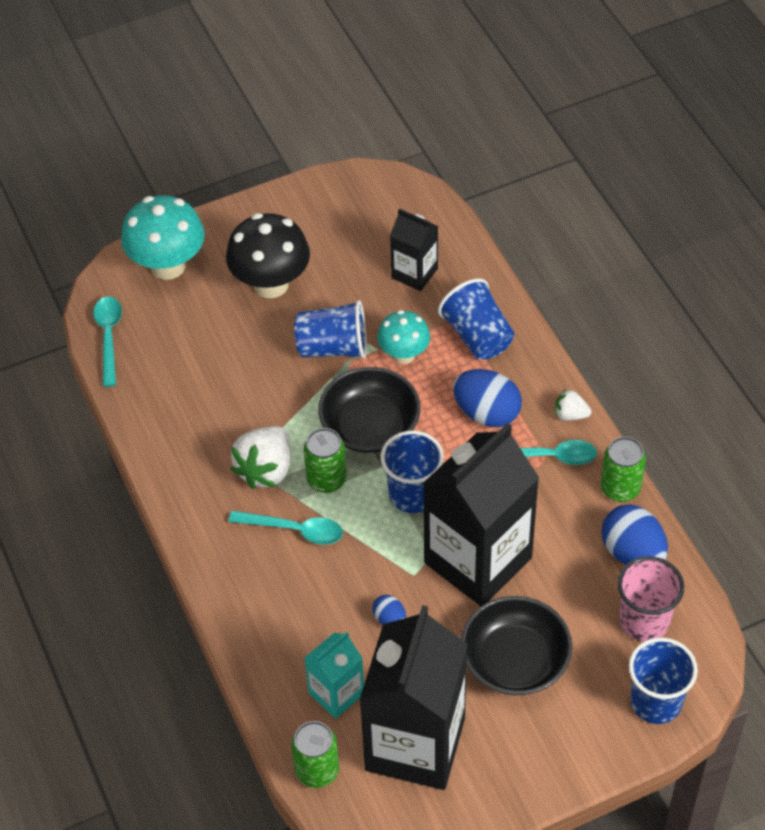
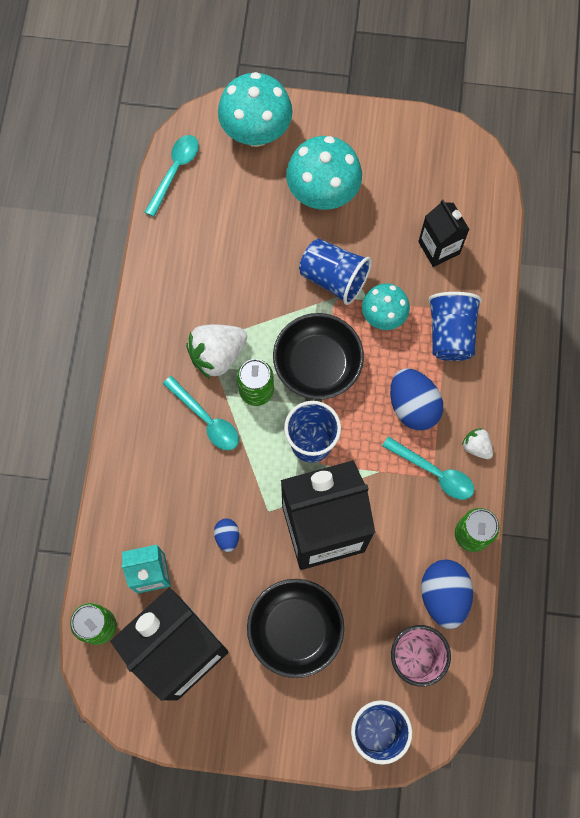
camera: 30 degrees right, 20 degrees up
black mushroom [226,213,310,298] -> turquoise mushroom [286,136,362,210]

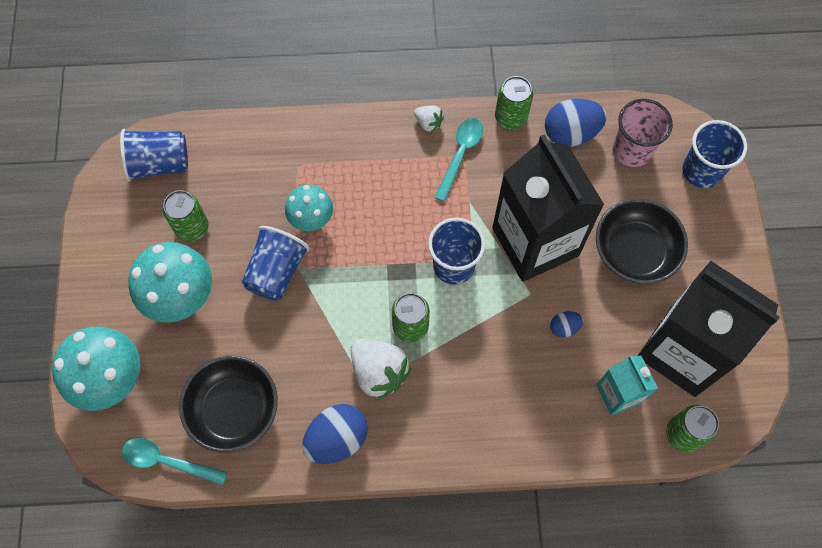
camera: 100 degrees left, 5 degrees down
turquoise spoon [163,376,239,450] -> none
black bowl [273,313,364,400] -> black bowl moved to [179,356,278,453]
blue egg [390,369,443,430] -> blue egg moved to [302,404,368,464]
black carton [418,200,470,267] -> none
blue cup [428,292,482,361] -> blue cup moved to [120,129,188,182]
white strawberry [462,428,493,459] -> white strawberry turned 90 degrees counterclockwise [414,106,444,132]
none -> green can [163,190,209,242]

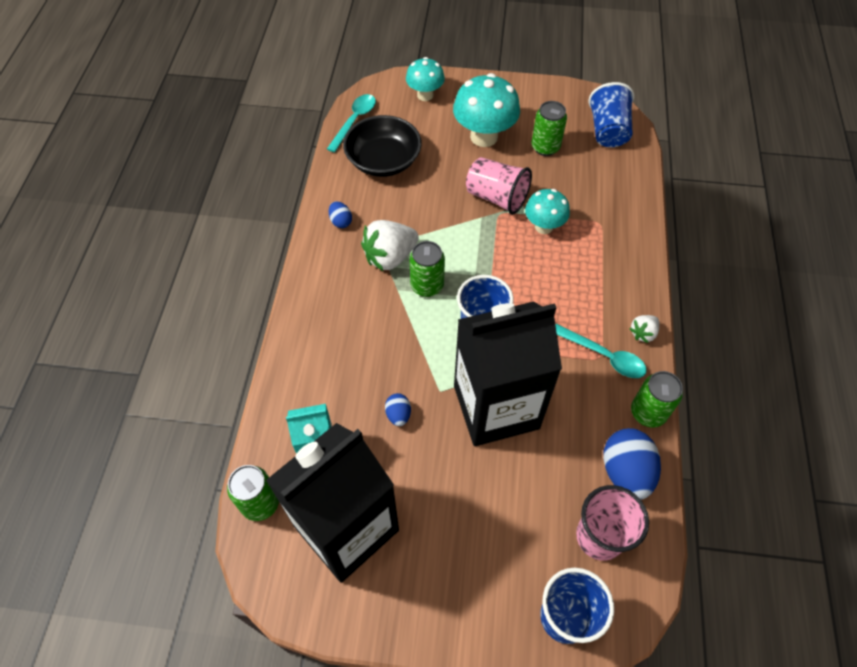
camera: 100 degrees right, 10 degrees down
turquoise mushroom [52,327,140,411] -> turquoise mushroom [406,57,445,101], size x0.62
blue cup [242,226,310,301] -> pink cup [466,157,532,215]
blue egg [302,404,368,464] -> blue egg [329,201,352,228], size x0.51
black bowl [596,199,688,284] -> none

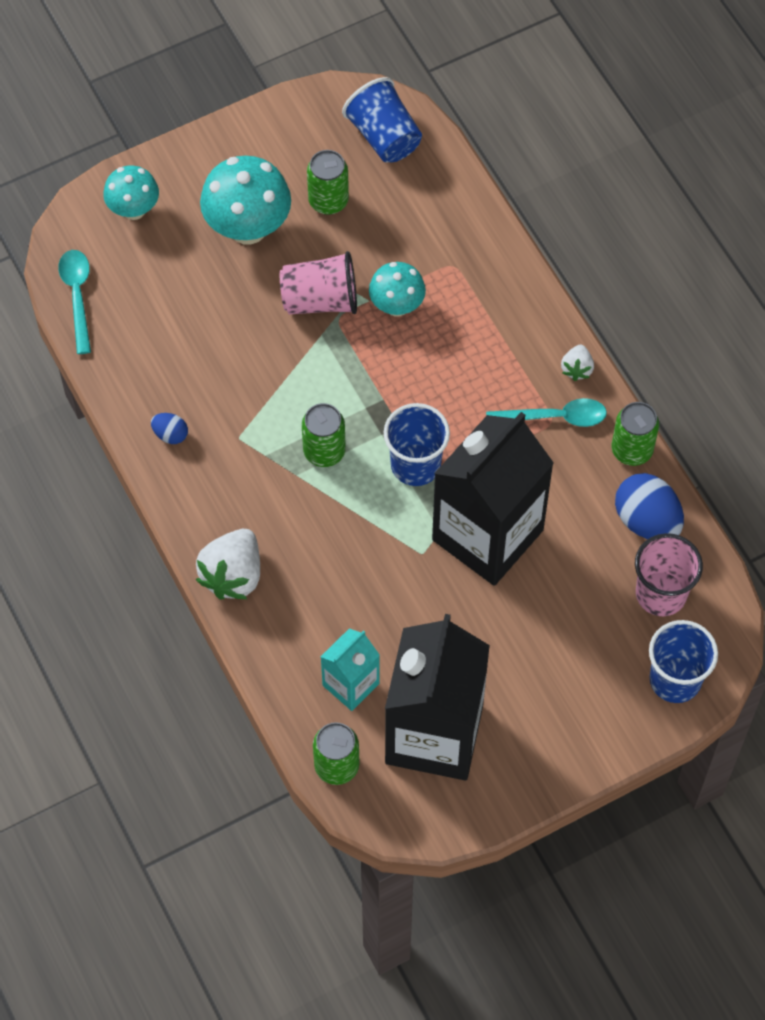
camera: 35 degrees left, 5 degrees up
black bowl [343,115,422,177] -> none
white strawberry [361,220,419,272] -> white strawberry moved to [196,529,260,599]
blue egg [385,393,411,426] -> none

